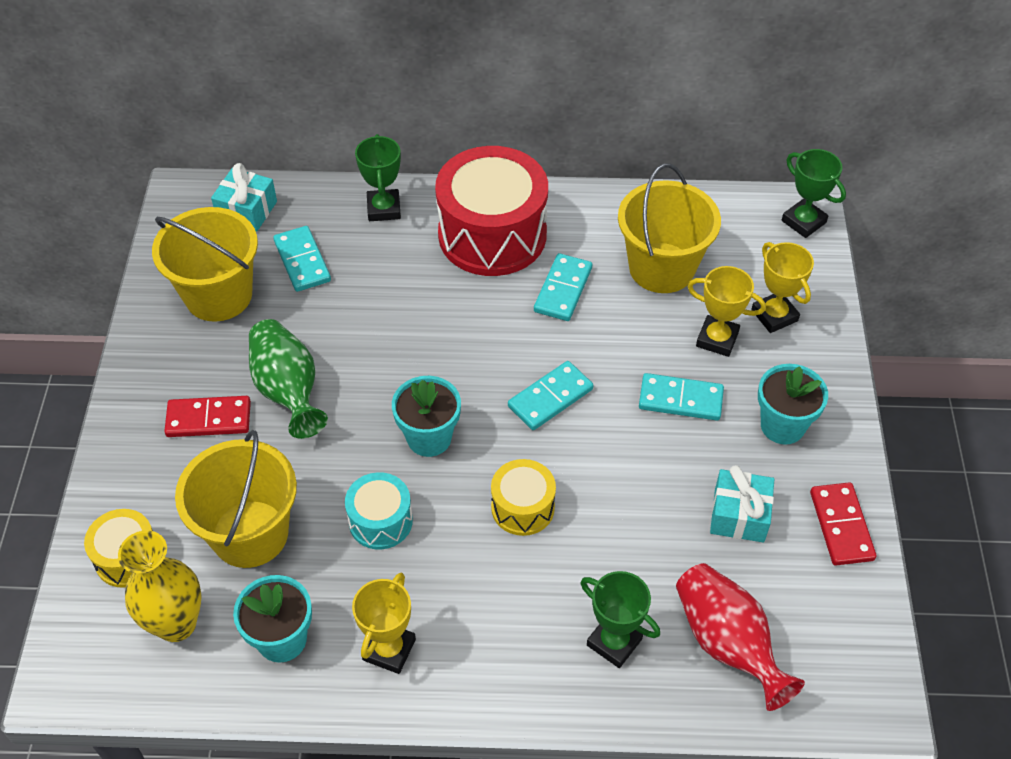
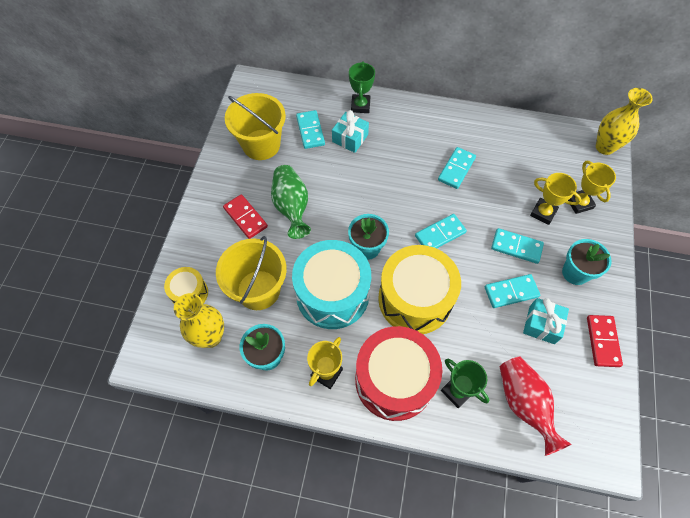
camera: 10 degrees right, 10 degrees up
red domino [164,396,251,437] -> red domino turned 45 degrees clockwise [223,194,268,239]
turquoise gift [211,163,277,232] -> turquoise gift moved to [332,110,369,153]
turquoise drum [345,472,413,549] -> turquoise drum [292,240,371,329], size x2.00
red drum [435,146,548,276] -> red drum moved to [355,326,442,421]
yellow drum [491,459,556,536] -> yellow drum [378,245,461,334], size x2.00
yellow bucket [618,164,721,293] -> none
green trophy [782,149,846,238] -> yellow vase [596,88,653,155]
none -> turquoise domino [485,274,540,308]

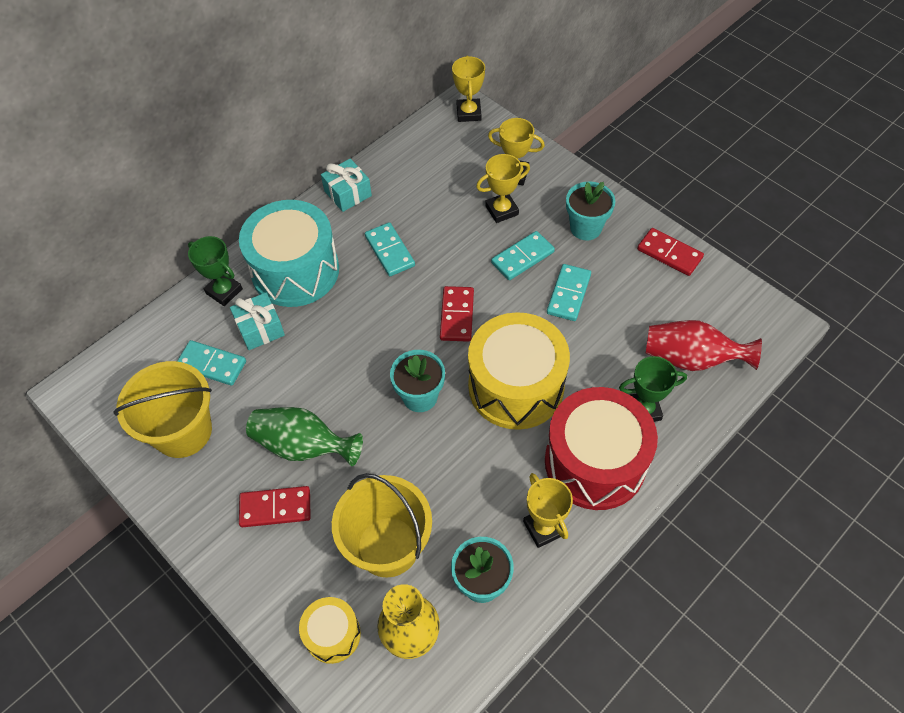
camera: 55 degrees left, 5 degrees down
turquoise drum [292,240,371,329] -> turquoise drum moved to [239,200,339,307]
turquoise domino [415,214,467,249] -> red domino [440,286,474,342]
turquoise gift [523,298,569,344] -> turquoise gift moved to [321,159,372,212]
yellow vase [596,88,653,155] -> yellow trophy [452,55,485,122]

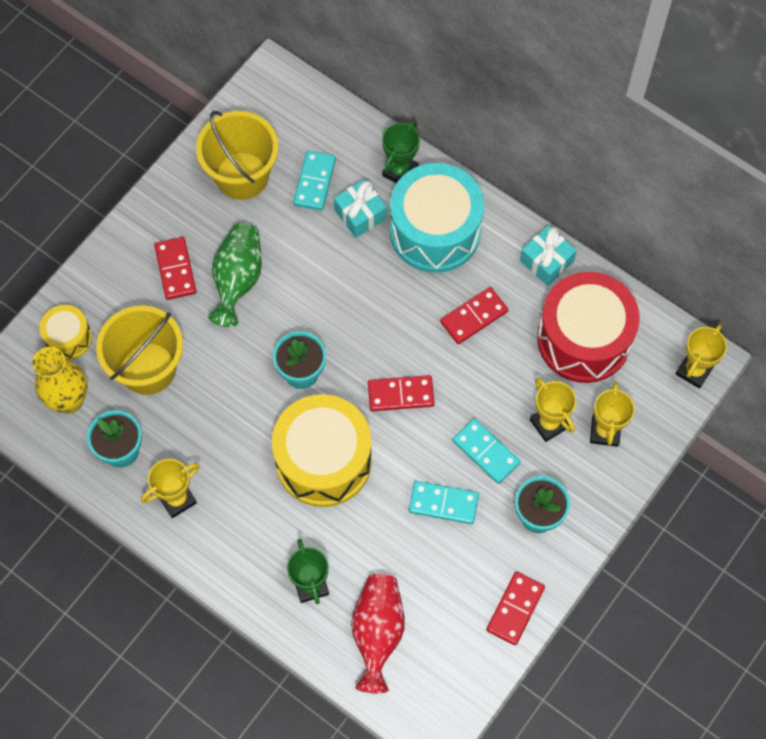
camera: 80 degrees right, 10 degrees up
turquoise domino [365,222,415,276] -> red domino [440,287,508,344]
yellow trophy [452,55,485,122] -> yellow trophy turned 45 degrees counterclockwise [675,324,727,389]
red drum [545,387,658,510] -> red drum moved to [537,272,640,383]

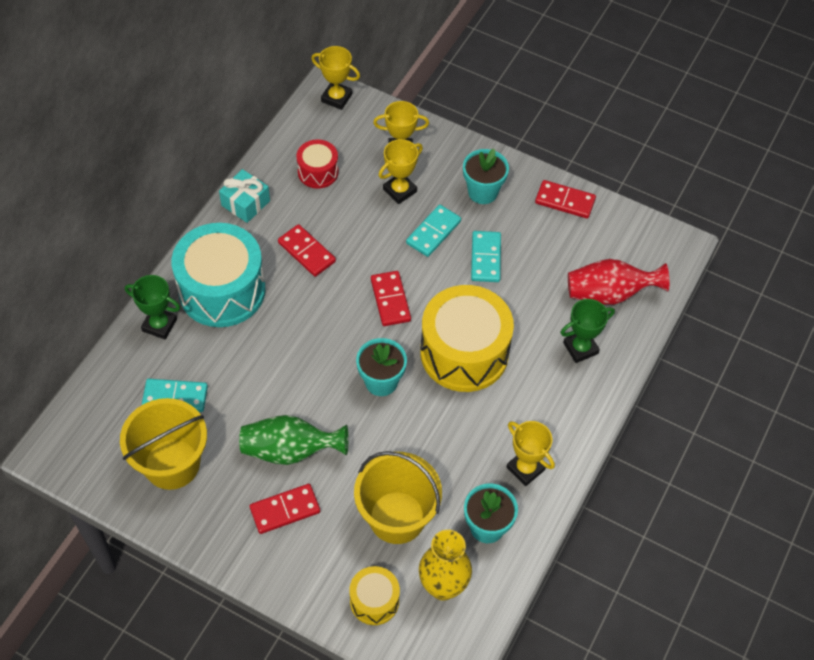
camera: 100 degrees left, 10 degrees down
turquoise gift [334,179,387,238] -> none
red drum [537,272,640,383] -> red drum [296,139,339,189], size x0.50

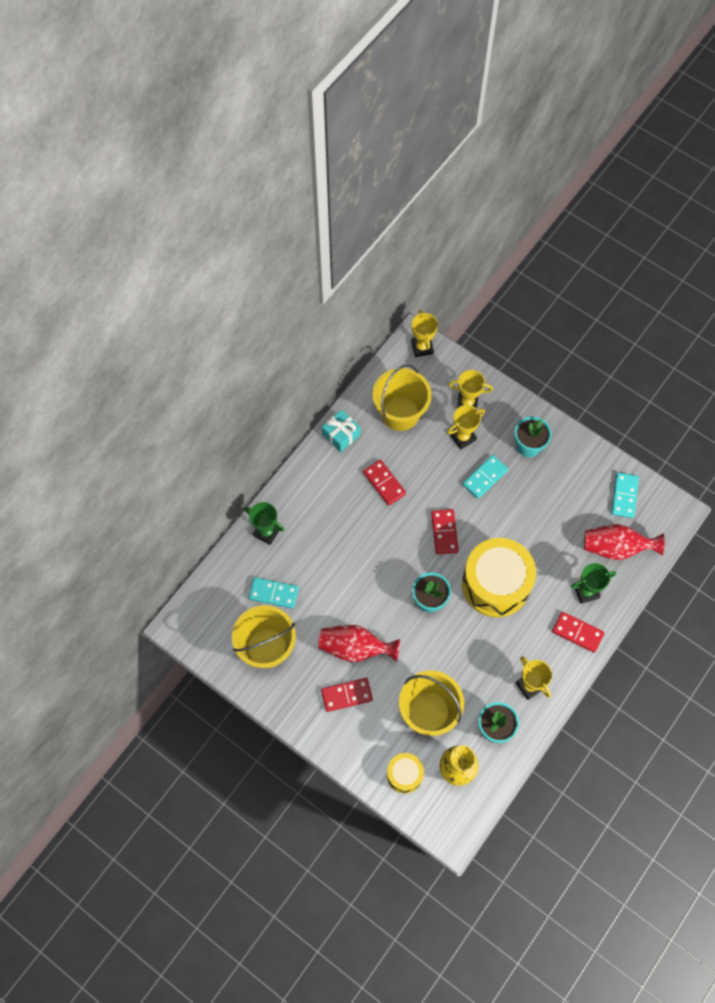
camera: 10 degrees right, 10 degrees up
turquoise drum [172,223,266,327] -> none
green vase [239,415,348,465] -> red vase [318,625,400,662]
red drum [296,139,339,189] -> yellow bucket [372,364,432,431]
yellow trophy [311,46,360,110] -> yellow trophy turned 45 degrees clockwise [411,310,438,357]
turquoise domino [471,231,501,282] -> turquoise domino moved to [611,472,639,518]
red domino [535,180,596,219] -> red domino moved to [552,612,604,653]

